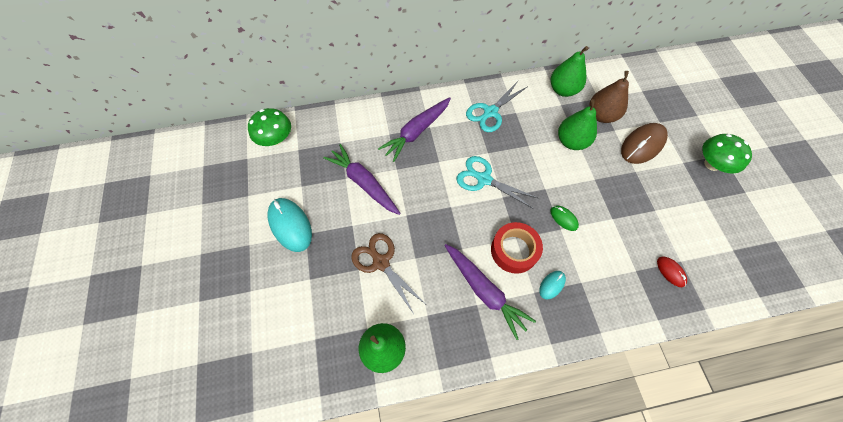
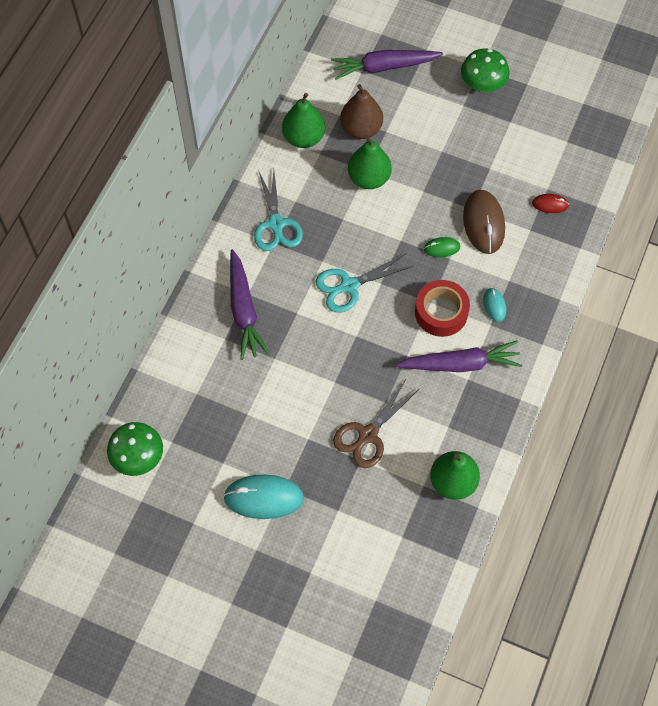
camera: 55 degrees left, 0 degrees up
purple carrot [323,144,401,215] -> purple carrot moved to [331,50,443,80]
brown scissors [351,233,424,314] -> brown scissors turned 45 degrees counterclockwise [333,379,419,468]
brown mouse [621,123,668,164] -> brown mouse moved to [463,190,505,254]

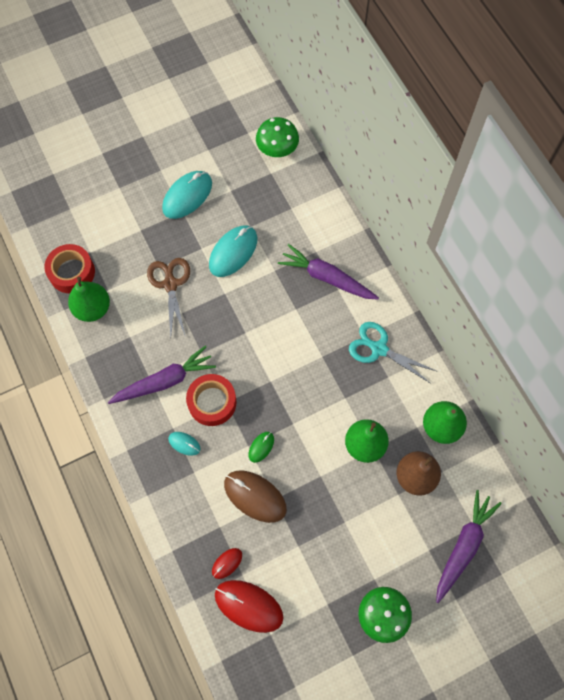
camera: 130 degrees right, 5 degrees up
turquoise scissors [316,254,413,313] -> none
purple carrot [395,340,522,372] -> purple carrot turned 150 degrees counterclockwise [108,346,216,404]
none -> red tape [44,244,95,293]
none -> turquoise mouse [209,226,257,277]
none -> red mouse [215,580,283,633]

